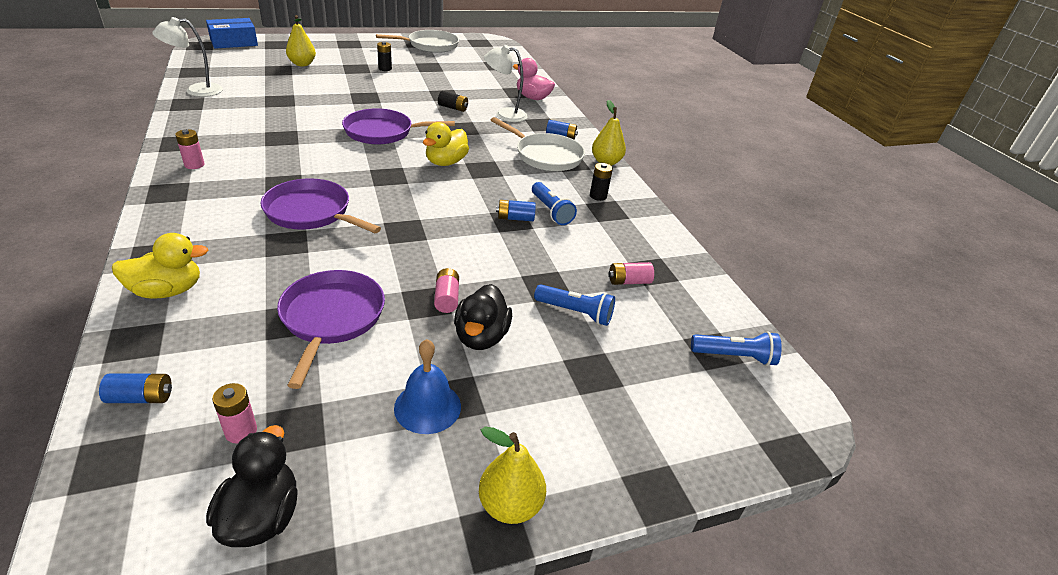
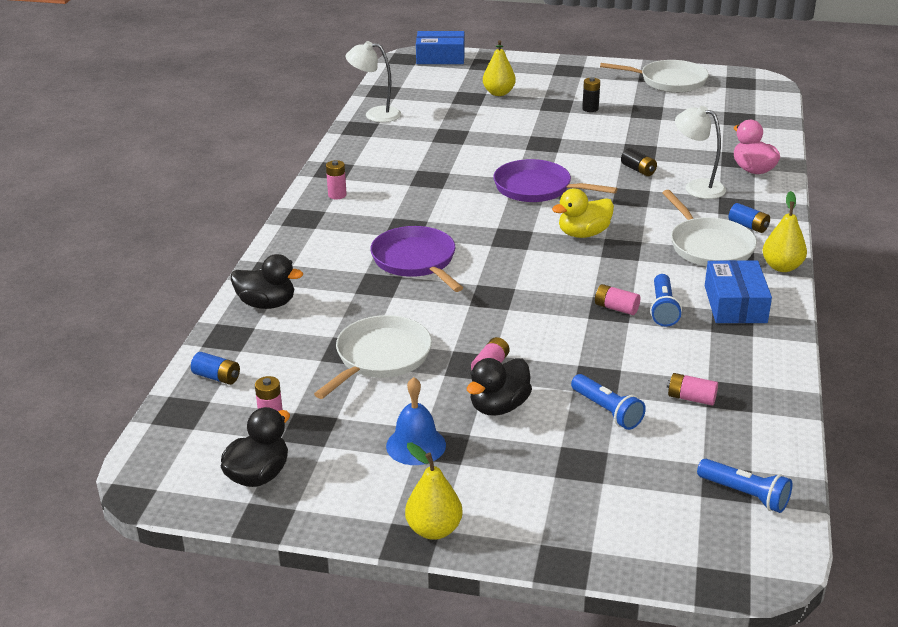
camera: 35 degrees right, 5 degrees down
yellow duck [112,233,208,299] -> black duck [231,254,303,309]
purple pan [277,270,385,389] -> white pan [314,315,432,399]
blue battery [496,200,536,221] -> pink battery [595,284,640,315]
black battery [590,163,613,201] -> blue box [705,260,772,323]

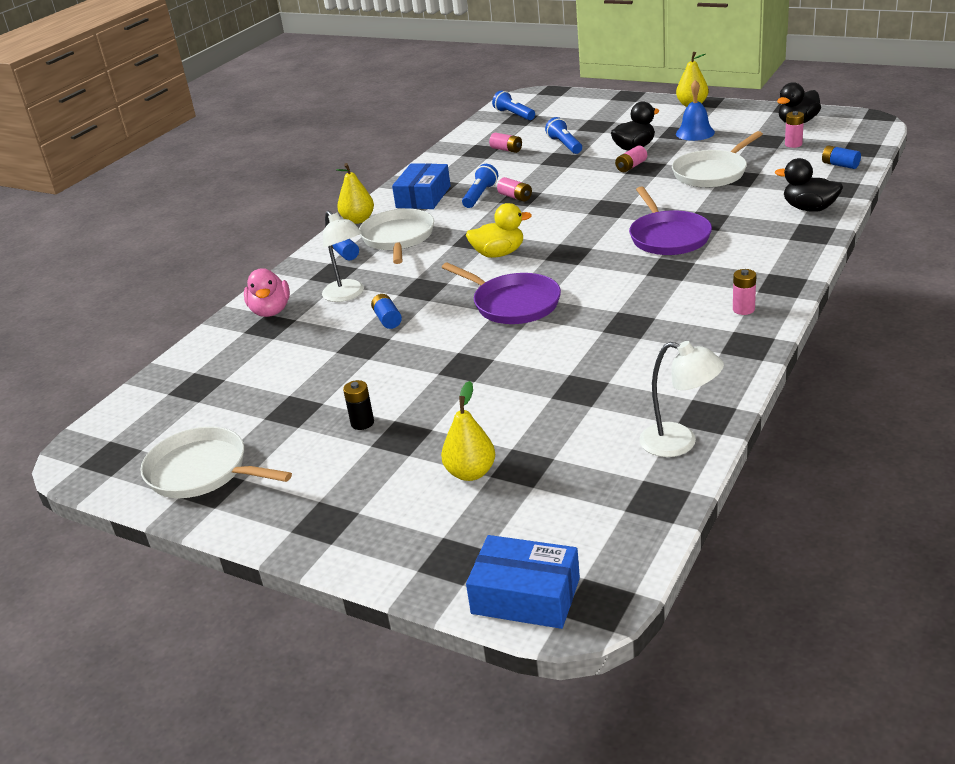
camera: 160 degrees left, 0 degrees up
black battery [621,148,657,176] -> blue battery [371,294,402,329]

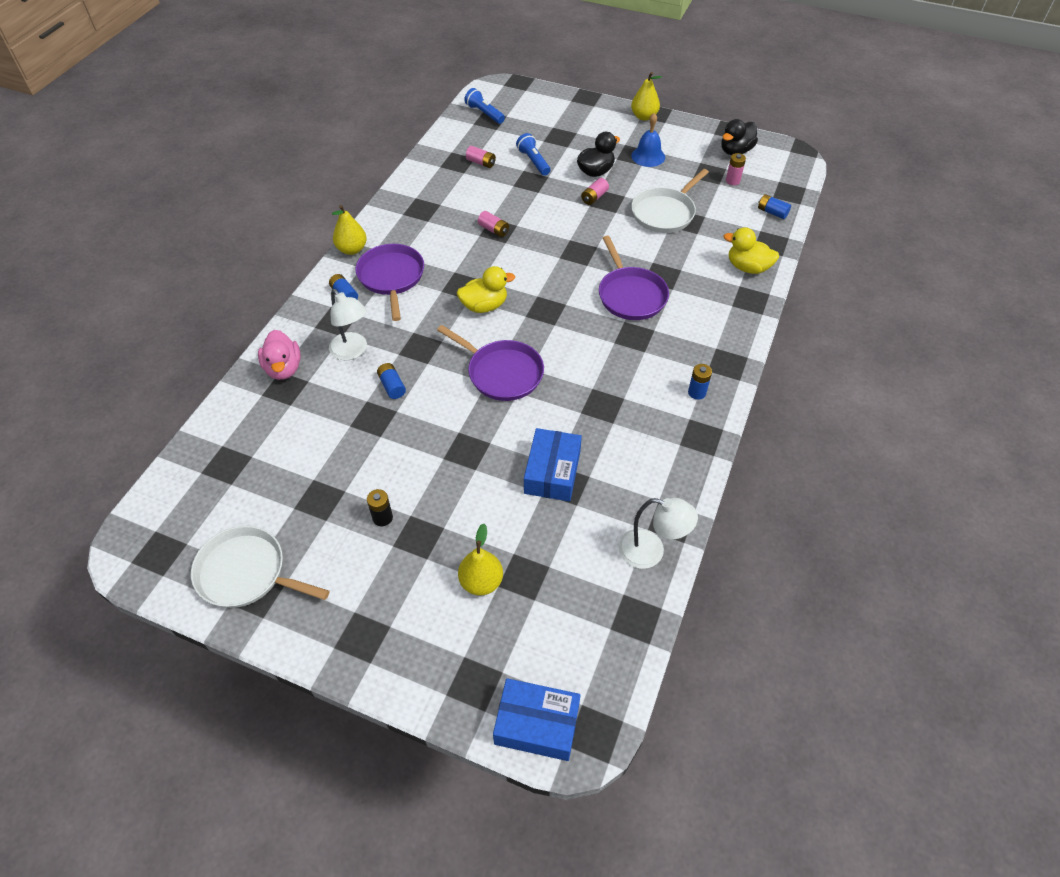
camera: 10 degrees left, 20 degrees up
white pan [359,208,434,264] -> purple pan [356,244,424,321]
blue box [392,163,451,209] -> blue box moved to [524,428,582,502]
blue flashlight [462,164,498,208] -> none
pink battery [733,269,756,315] -> blue battery [688,364,712,400]
black duck [775,158,843,212] -> yellow duck [724,227,779,274]

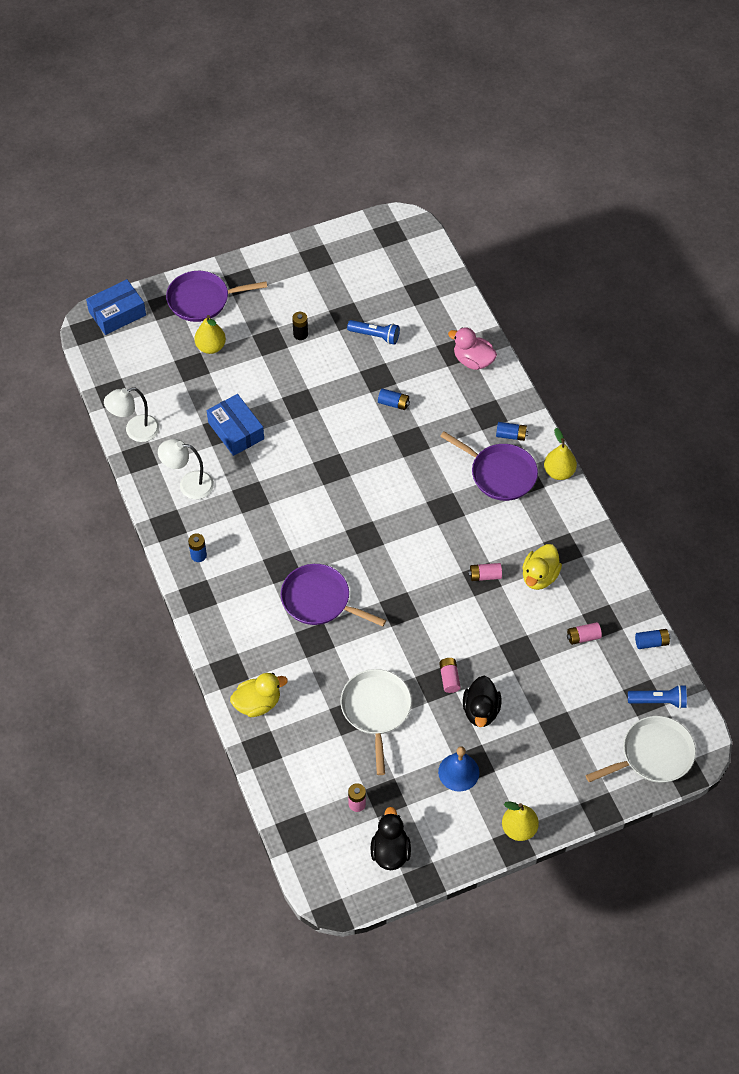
camera: 135 degrees right, 5 degrees up
white pan [191,526,330,608] -> white pan moved to [585,716,696,783]
white lamp [329,289,367,360] -> white lamp moved to [158,439,214,499]
purple pan [437,325,544,401] -> purple pan moved to [166,271,267,322]
yellow duck [457,266,515,313] -> yellow duck moved to [522,544,562,590]
blue flashlight [516,133,551,176] -> blue flashlight moved to [347,320,400,345]
blue battery [758,194,791,219] -> blue battery moved to [635,629,671,649]

